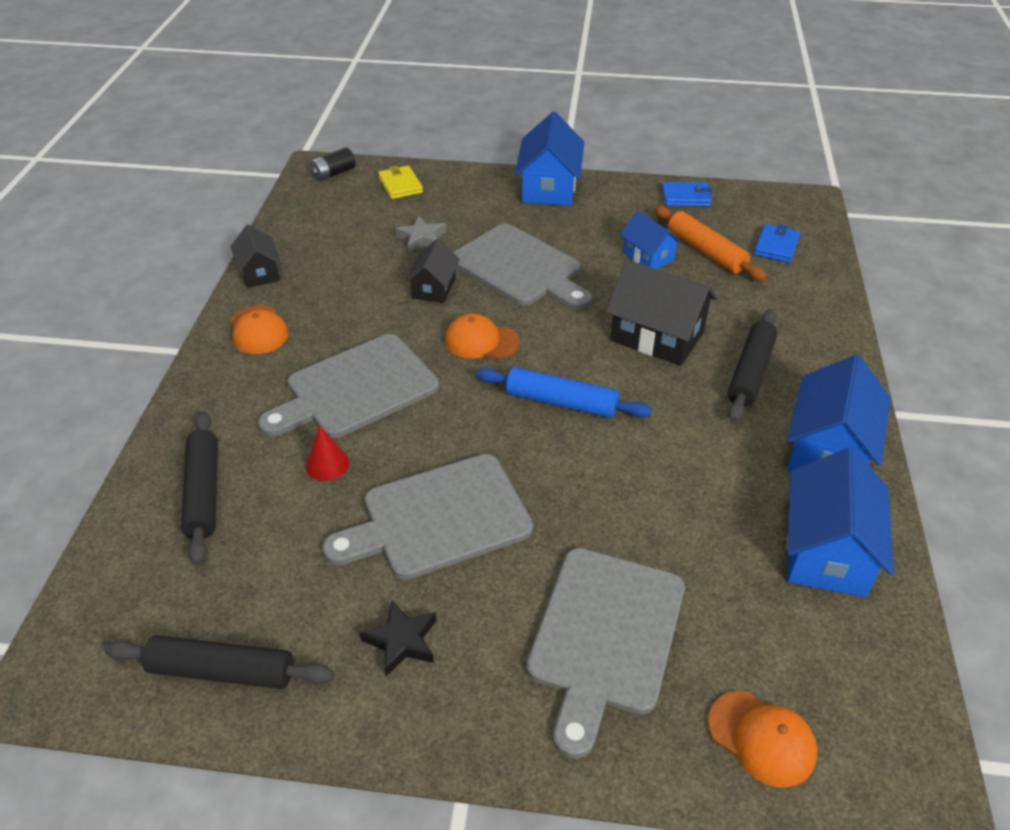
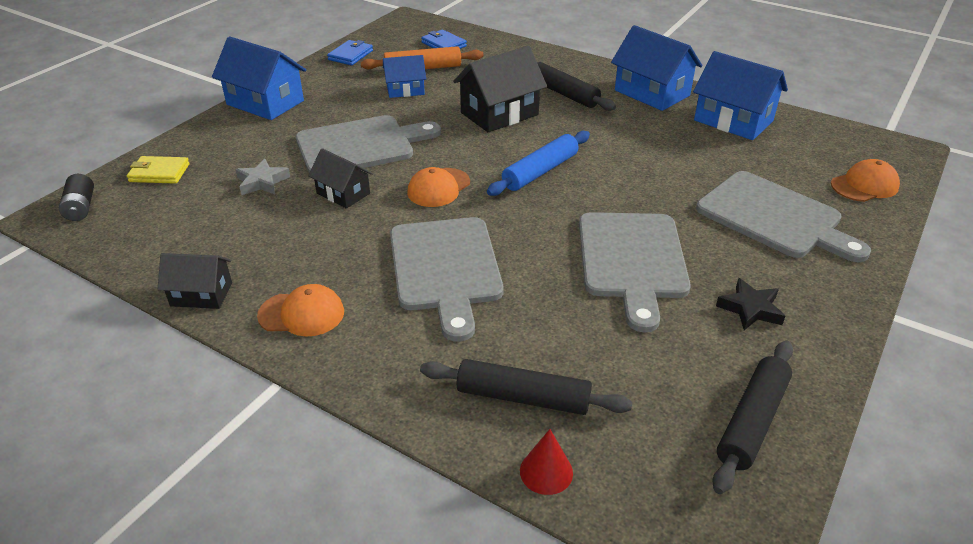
camera: 65 degrees left, 5 degrees down
red cone [305,425,350,481] -> red cone moved to [520,429,573,495]

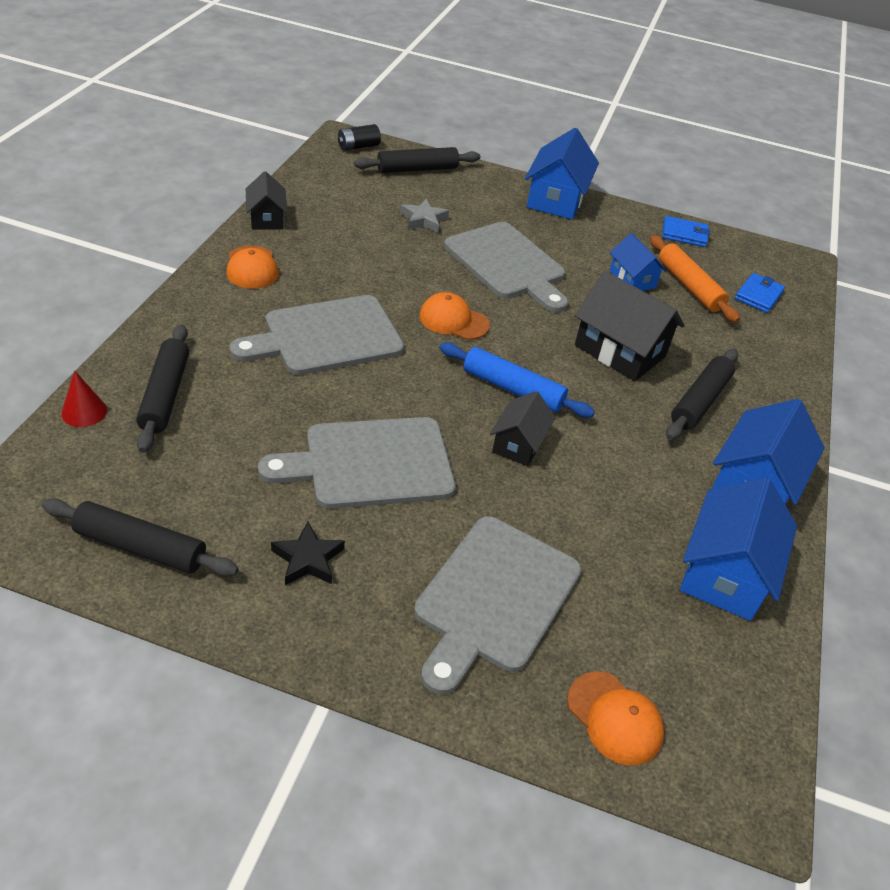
camera: 70 degrees right, 5 degrees up
yellow wallet [127,156,190,184] -> black rolling pin [354,147,480,173]
black house [308,148,373,209] -> black house moved to [490,391,556,466]

